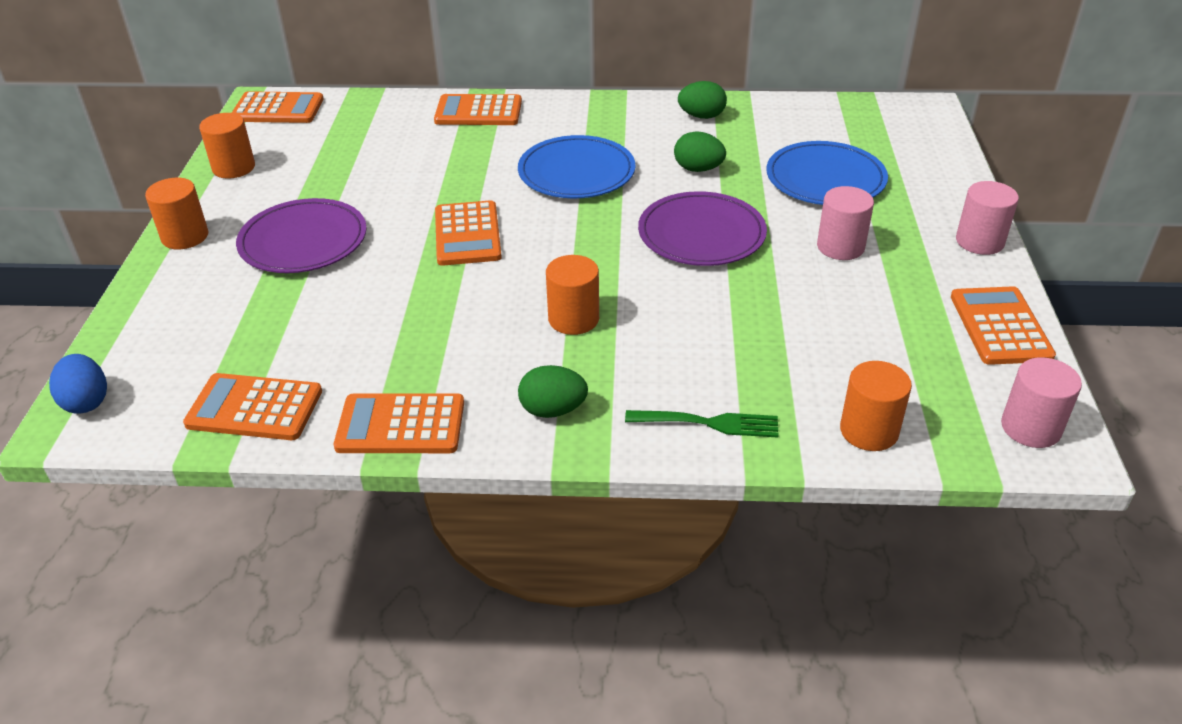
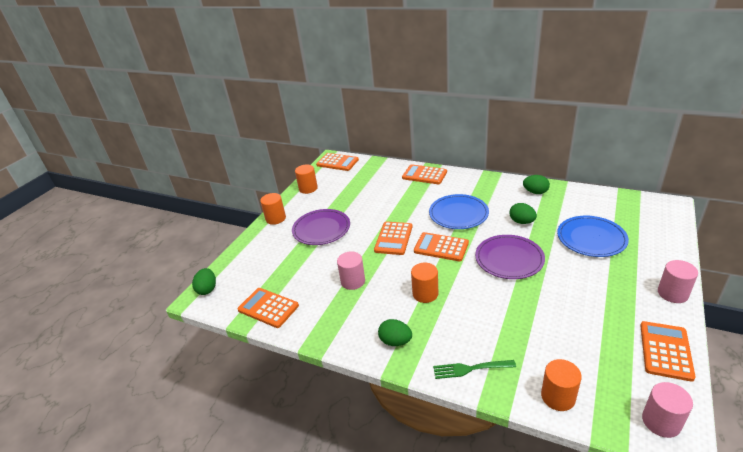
camera: 25 degrees right, 5 degrees down
blue egg [49,354,107,414] -> green egg [192,268,216,295]
orange calculator [334,393,464,453] -> orange calculator moved to [414,232,469,261]
green fork [625,410,779,438] -> green fork turned 150 degrees clockwise [433,360,516,379]
pink cylinder [817,186,874,260] -> pink cylinder moved to [337,251,365,290]

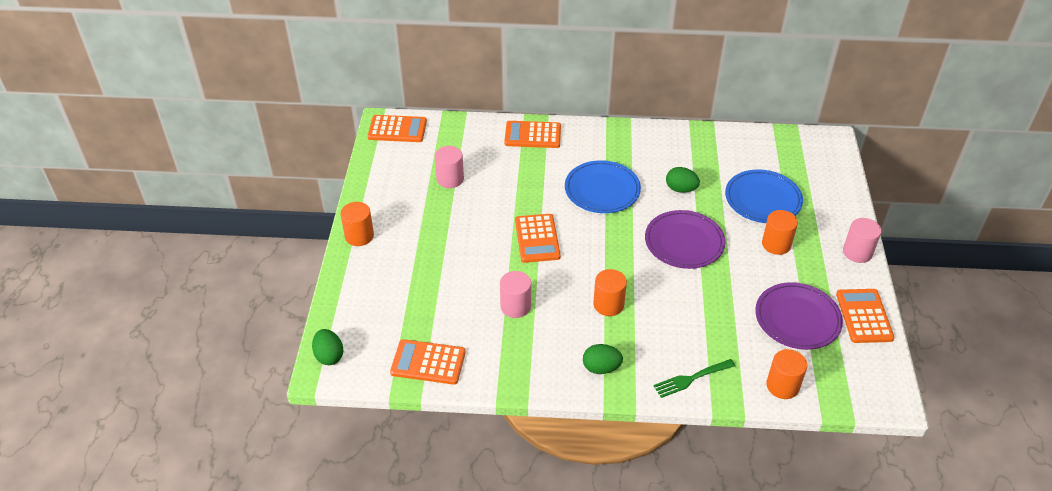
camera: 25 degrees left, 10 degrees up
purple plate [292,209,350,245] -> purple plate moved to [755,282,843,350]
orange cylinder [295,165,318,194] -> orange cylinder moved to [762,210,798,255]
orange calculator [414,232,469,261] -> none
green egg [523,175,550,194] -> none
pink cylinder [642,382,693,438] -> pink cylinder moved to [435,146,464,188]

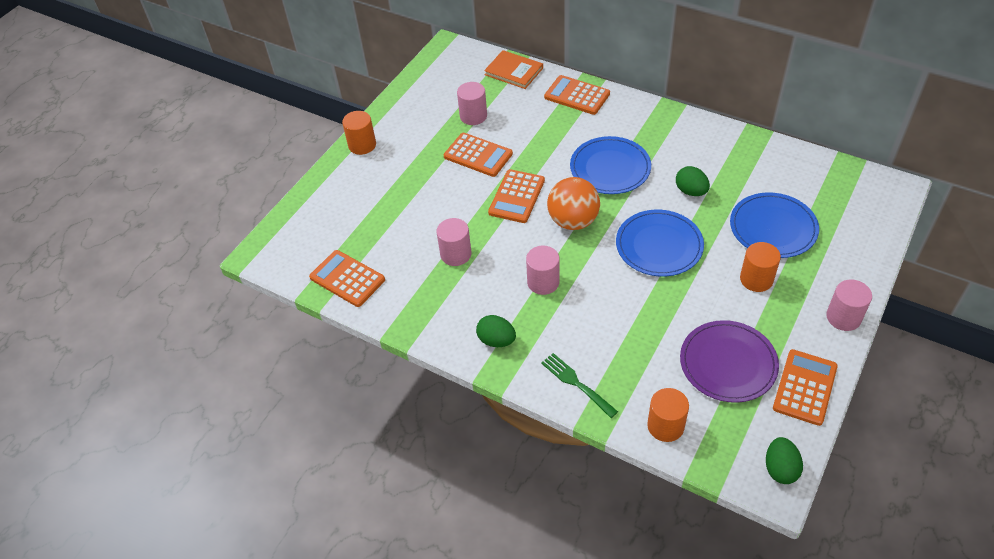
camera: 30 degrees right, 5 degrees up
green egg [312,329,343,365] -> green egg moved to [766,437,803,484]
orange calculator [368,115,427,142] -> orange calculator moved to [444,133,513,177]
orange cylinder [593,269,627,316] -> pink cylinder [526,245,560,295]
purple plate [645,210,725,269] -> blue plate [616,210,704,277]
green fork [653,359,735,398] -> green fork turned 45 degrees clockwise [541,353,618,418]
none -> orange book [484,50,543,89]
none -> orange ball [547,177,600,230]

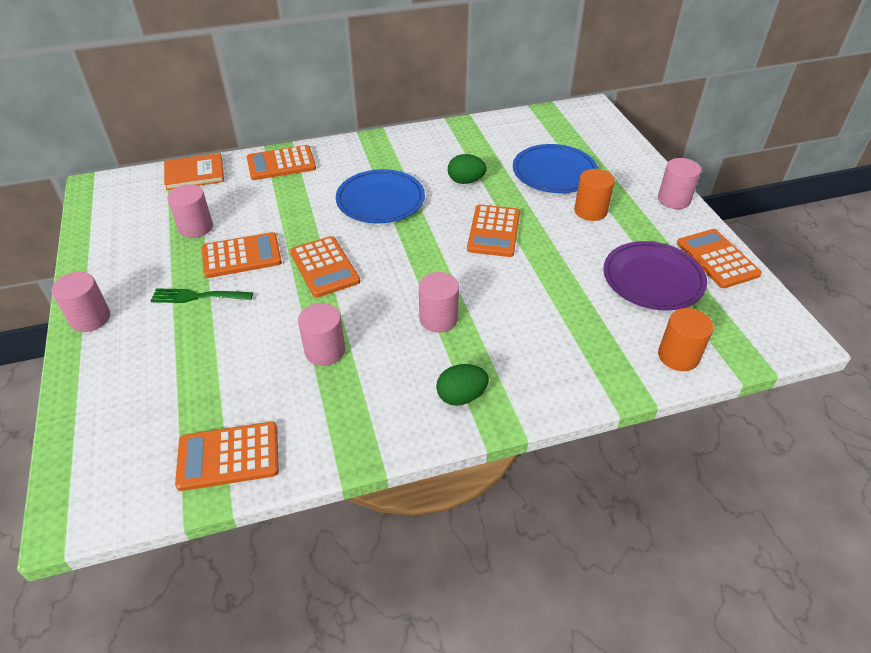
camera: 50 degrees left, 5 degrees down
orange cylinder [342,111,376,155] -> pink cylinder [51,272,110,332]
green fork [541,353,618,418] -> green fork moved to [151,289,253,303]
orange ball [547,177,600,230] -> none
blue plate [616,210,704,277] -> orange calculator [467,204,520,257]
green egg [766,437,803,484] -> none

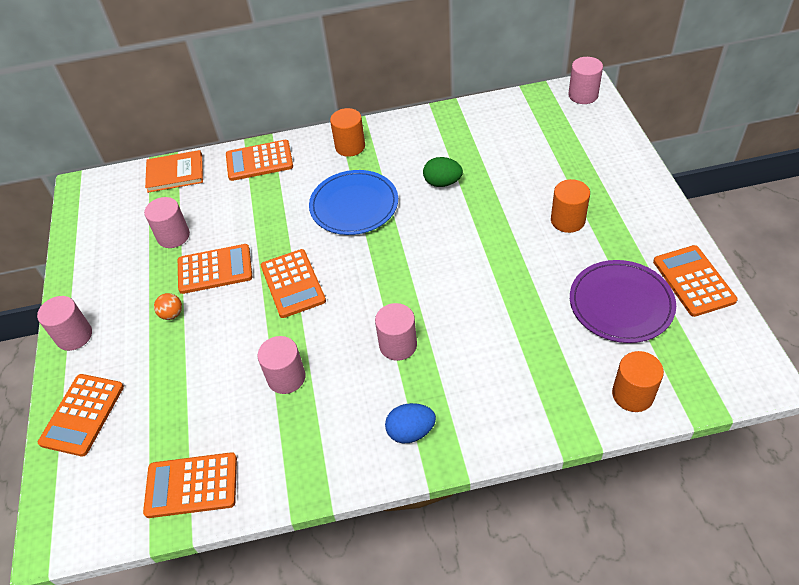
camera: 10 degrees right, 5 degrees up
green fork [151,289,253,303] -> orange ball [154,293,182,320]
green egg [436,364,489,406] -> blue egg [385,403,436,444]
orange calculator [467,204,520,257] -> orange calculator moved to [38,374,124,457]
blue plate [513,144,598,193] -> none
pink cylinder [658,158,701,209] -> pink cylinder moved to [568,57,603,104]
none -> orange cylinder [330,108,365,157]

